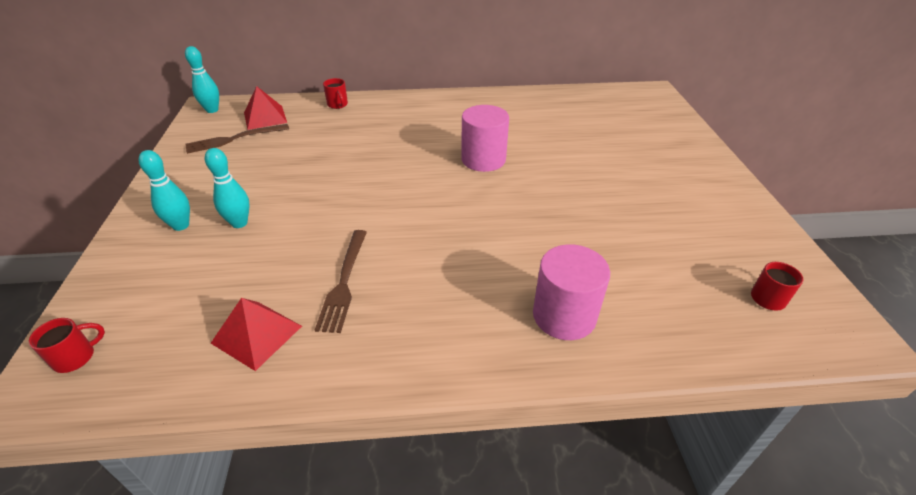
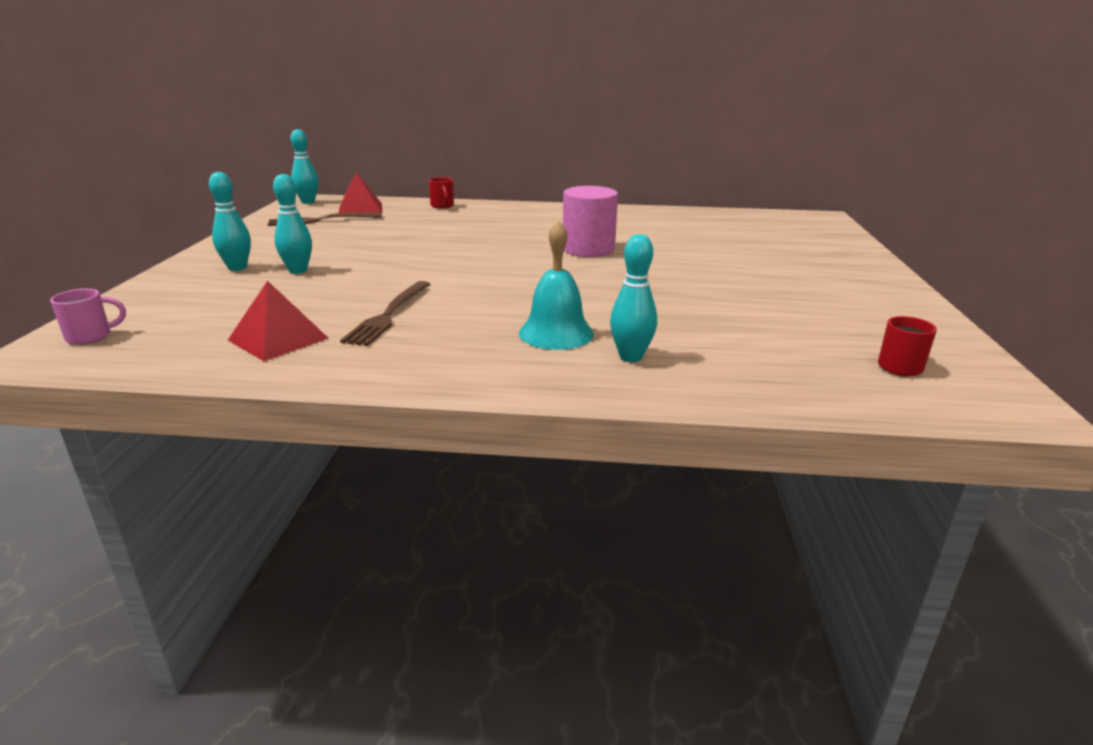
camera: 10 degrees right, 15 degrees down
red mug [29,318,105,373] -> pink mug [50,289,126,345]
pink cylinder [533,244,610,340] -> turquoise bowling pin [610,234,657,362]
none -> turquoise bell [519,220,594,350]

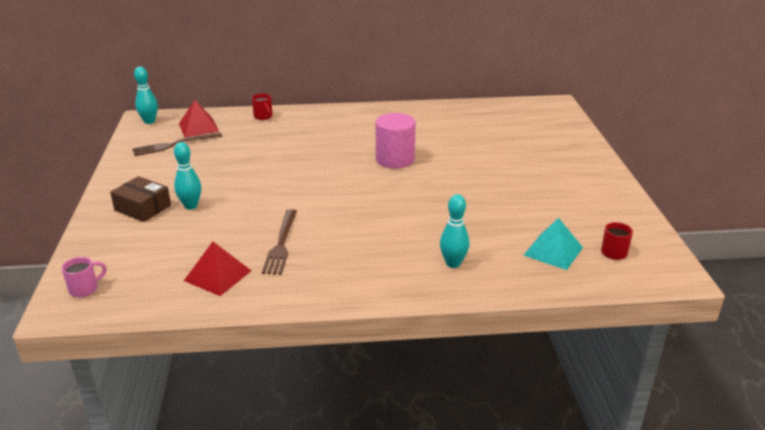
camera: 10 degrees left, 5 degrees up
turquoise bowling pin [209,172,251,271] -> brown box [110,176,171,222]
turquoise bell [519,220,594,350] -> none
none -> turquoise pyramid [524,218,583,270]

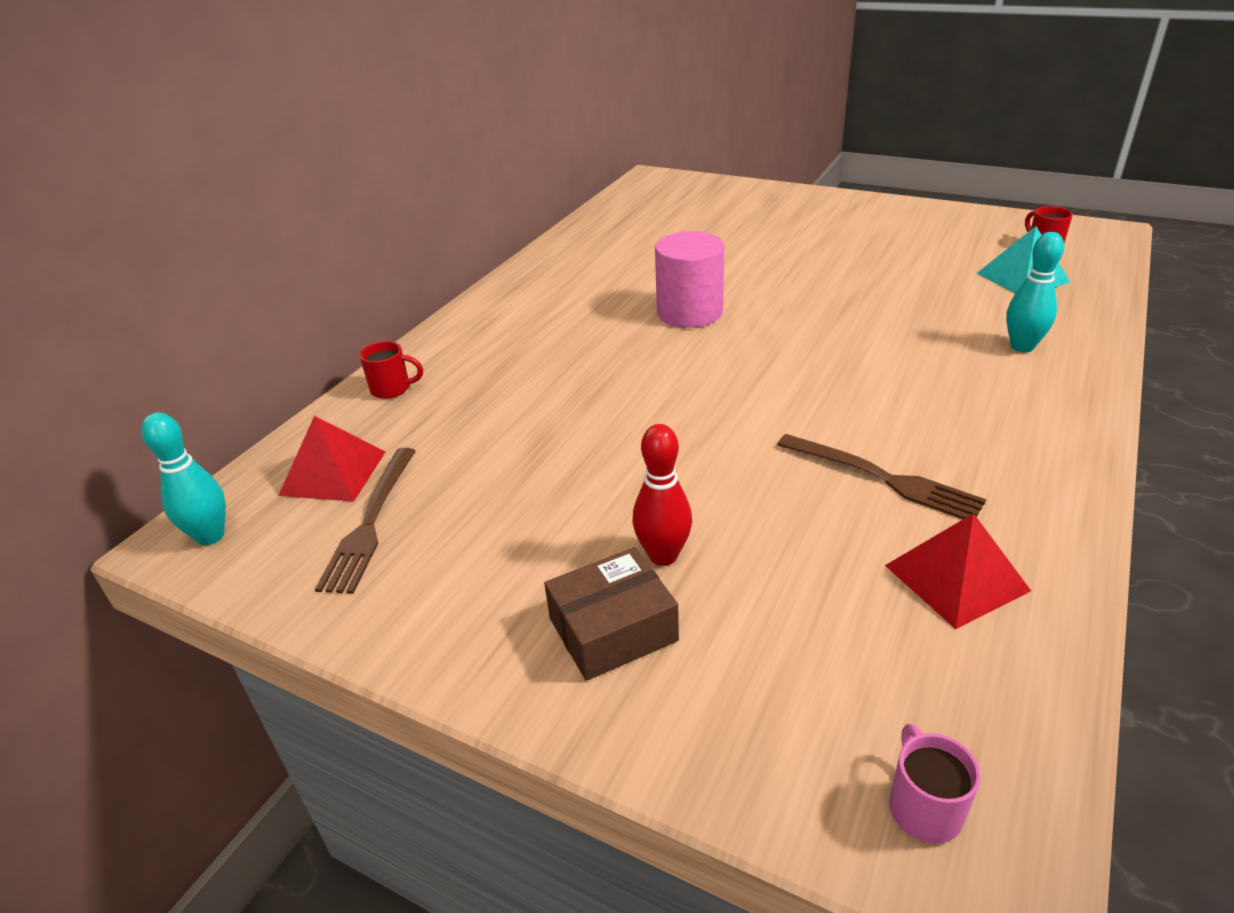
camera: 55 degrees left, 5 degrees up
turquoise bowling pin [174,142,201,210] -> red bowling pin [632,424,692,566]

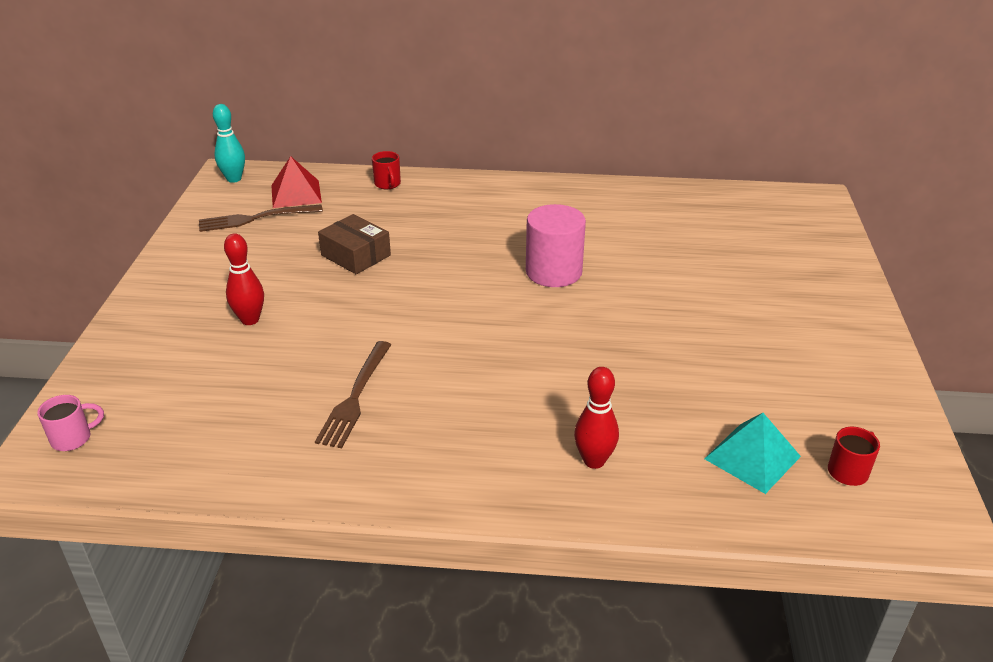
camera: 65 degrees right, 0 degrees up
brown box [544,547,679,681] -> brown box moved to [318,214,391,274]
red pyramid [885,513,1031,629] -> none
turquoise bowling pin [1006,232,1064,352] -> red bowling pin [574,367,619,469]

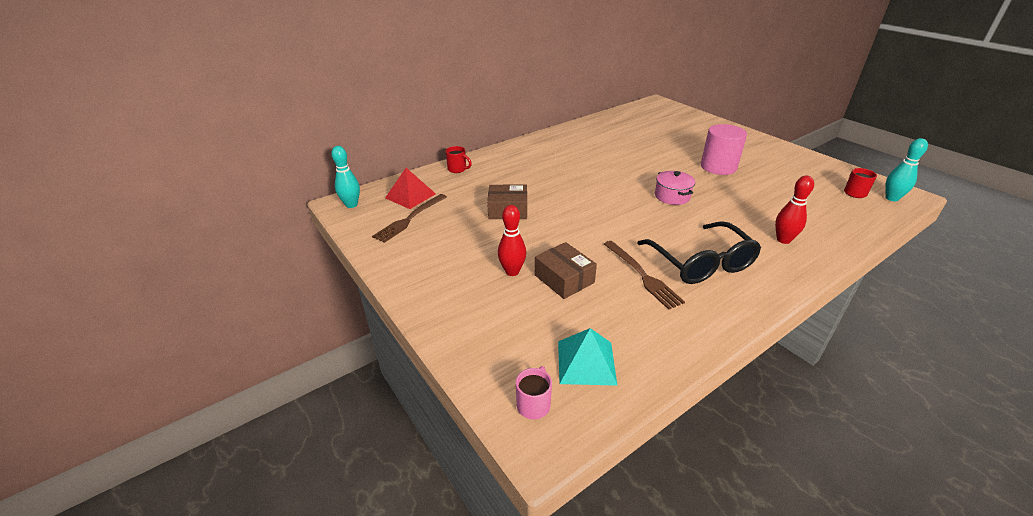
camera: 40 degrees left, 0 degrees up
pink cylinder [526,204,586,287] -> pink cylinder moved to [701,124,747,175]
turquoise pyramid [704,413,801,494] -> turquoise pyramid moved to [558,328,618,386]
none -> brown box [535,242,597,299]
none -> black glasses [637,221,761,284]
none -> pink pot [655,171,695,205]
none -> turquoise bowling pin [885,138,928,202]

